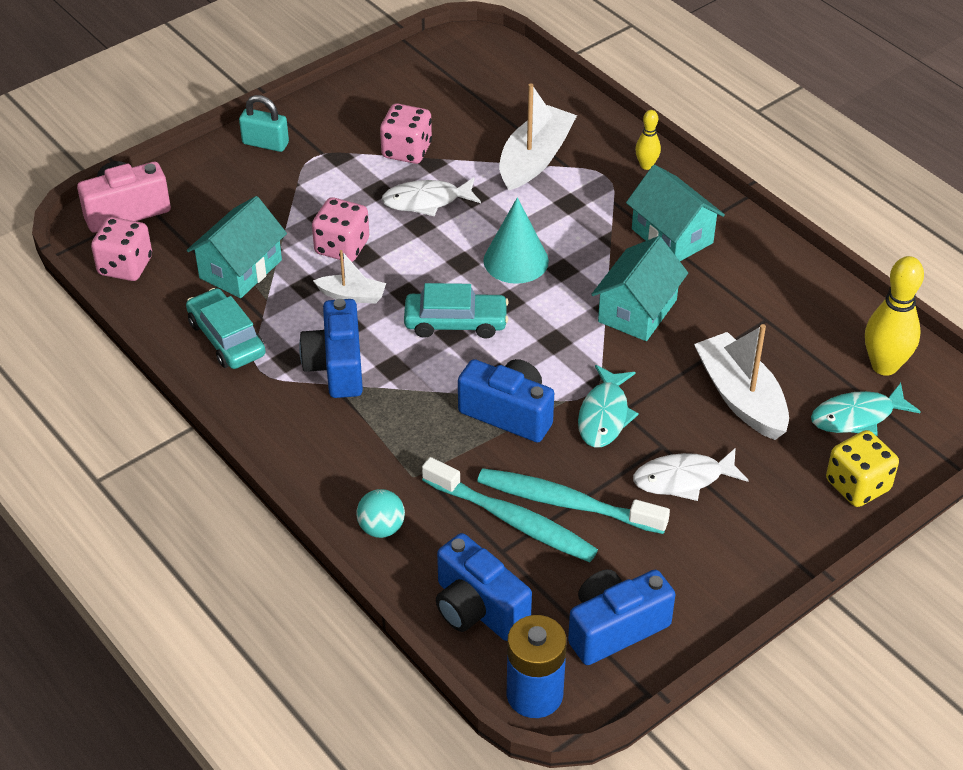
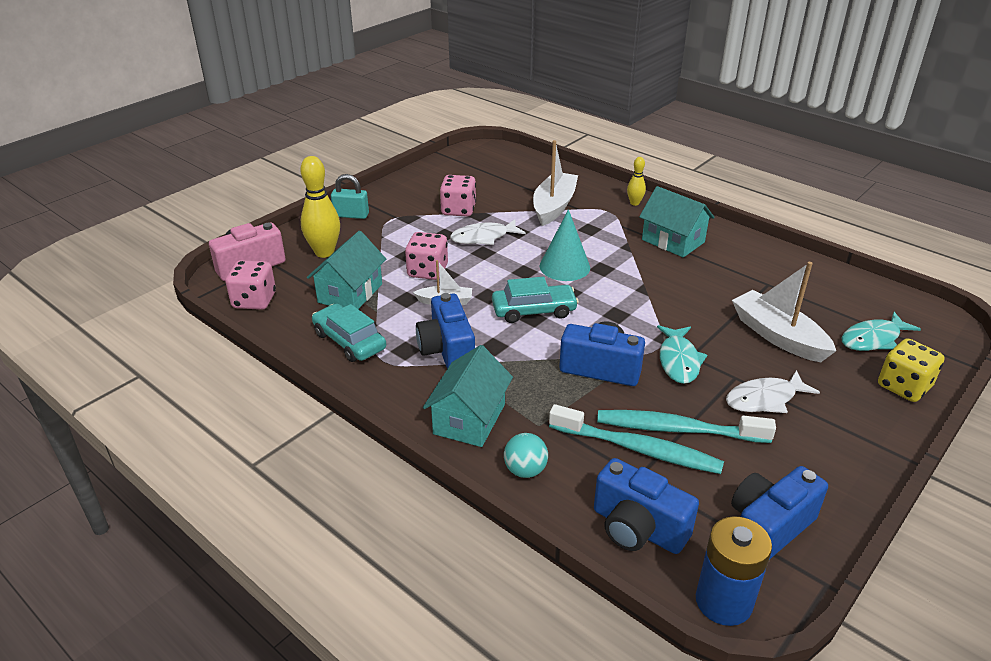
camera: 10 degrees left, 10 degrees down
turquoise house [591,236,688,341] -> turquoise house moved to [423,345,513,447]
yellow bowling pin [865,256,924,376] -> yellow bowling pin moved to [300,156,340,258]

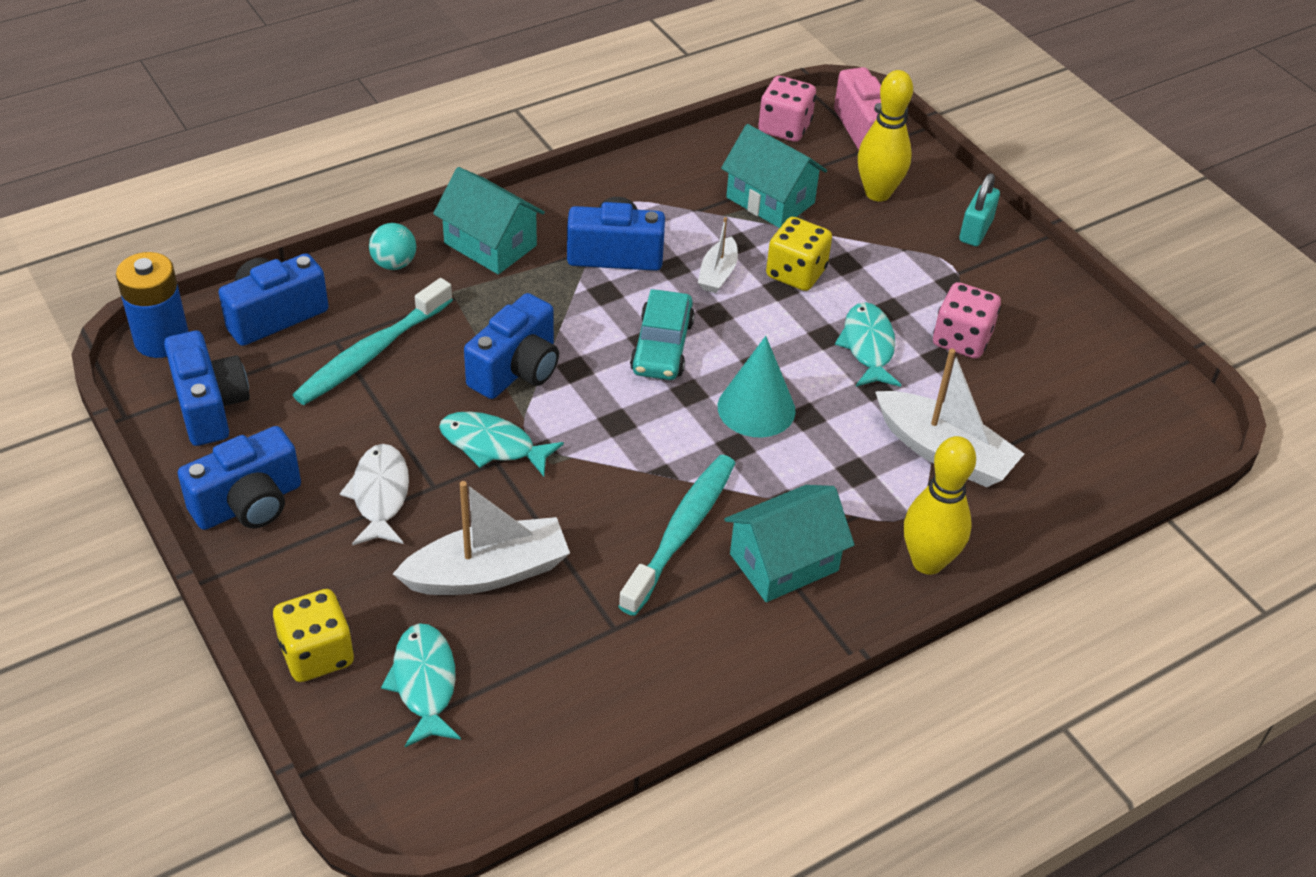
camera: 105 degrees right, 10 degrees up
turquoise car [312,303,386,362] -> none
pink dice [405,232,448,280] -> yellow dice [766,217,832,291]
white fish [450,219,526,245] -> turquoise fish [835,302,901,387]
turquoise toothbrush [597,410,776,443] -> turquoise toothbrush moved to [618,455,735,616]
yellow bowling pin [627,157,646,206] -> yellow bowling pin [904,436,976,575], size x1.89
none -> blue camera [178,426,301,530]

